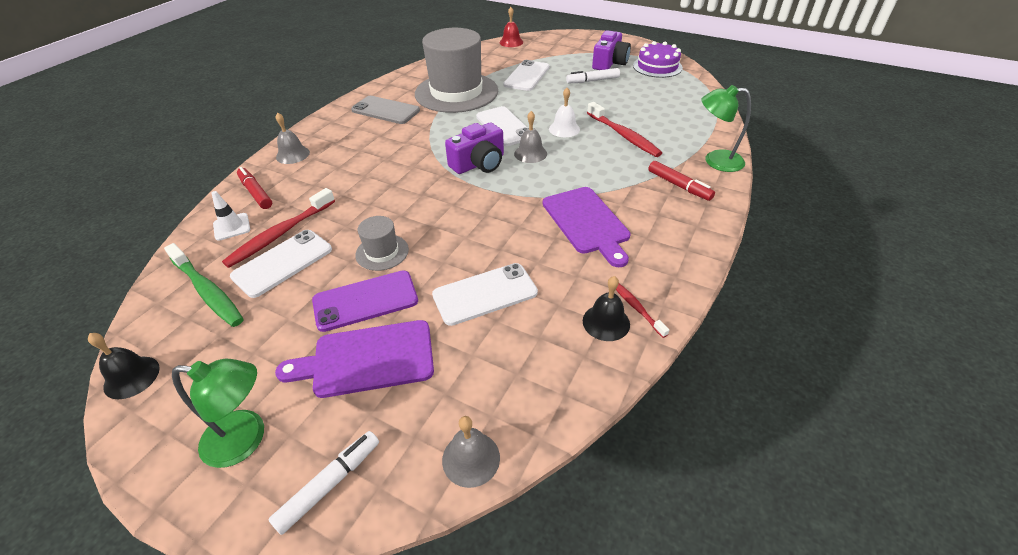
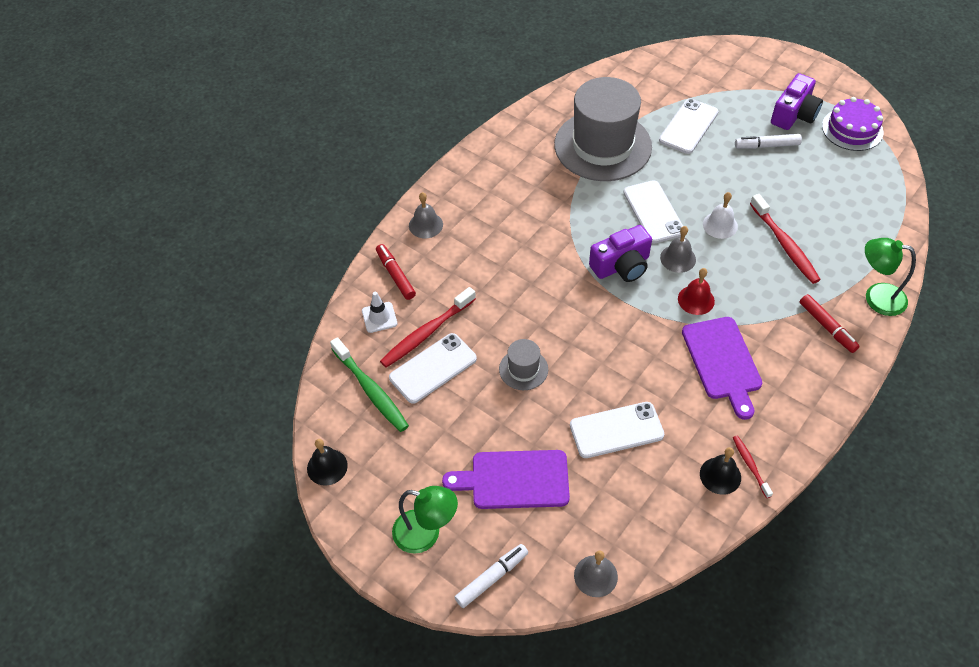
camera: 10 degrees right, 10 degrees up
purple phone [312,270,418,332] -> none
grey phone [351,96,420,124] -> none
red bell [500,7,523,47] -> red bell moved to [678,268,715,315]

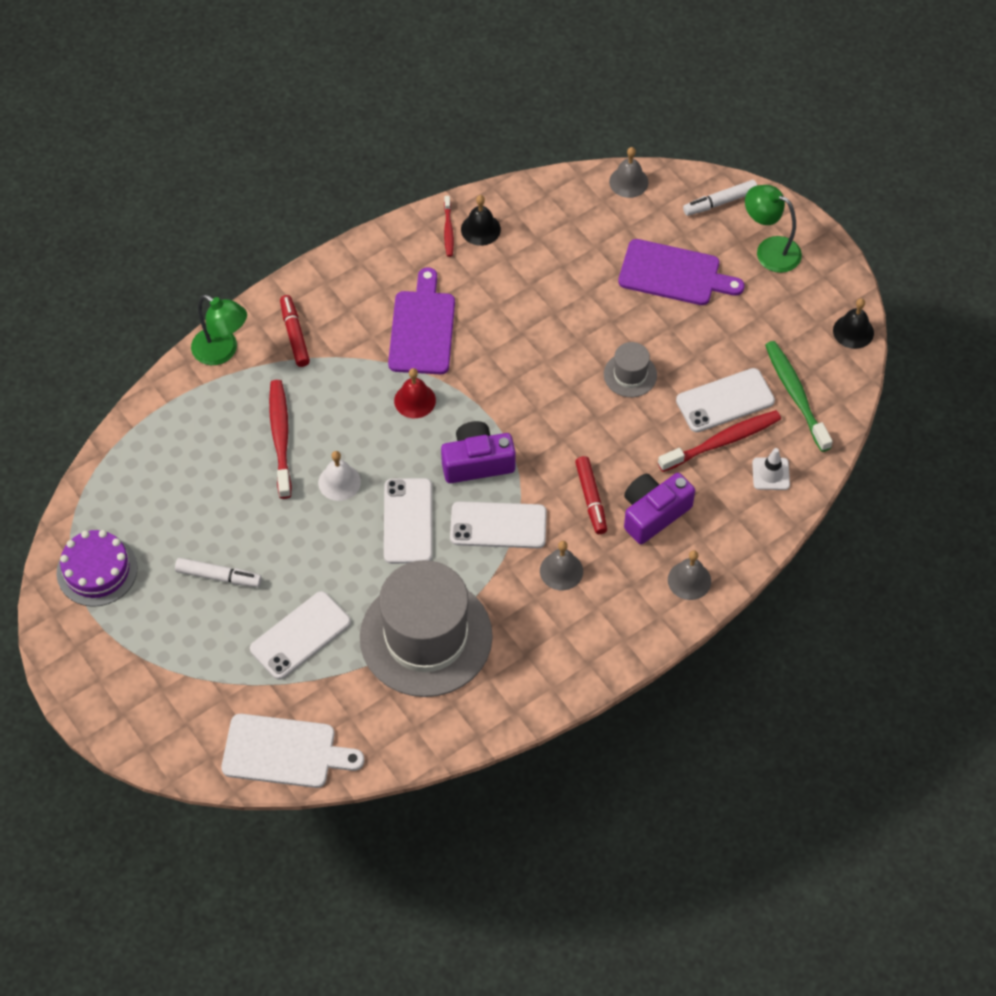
camera: 165 degrees left, 5 degrees up
red marker [376,244,416,300] -> red marker moved to [575,456,607,534]
white phone [570,402,664,458] -> white phone moved to [450,501,547,548]
grey bell [660,226,696,273] -> grey bell moved to [540,541,583,590]
purple camera [771,73,823,130] -> purple camera moved to [624,473,695,544]
none -> white cutting board [221,714,364,788]

